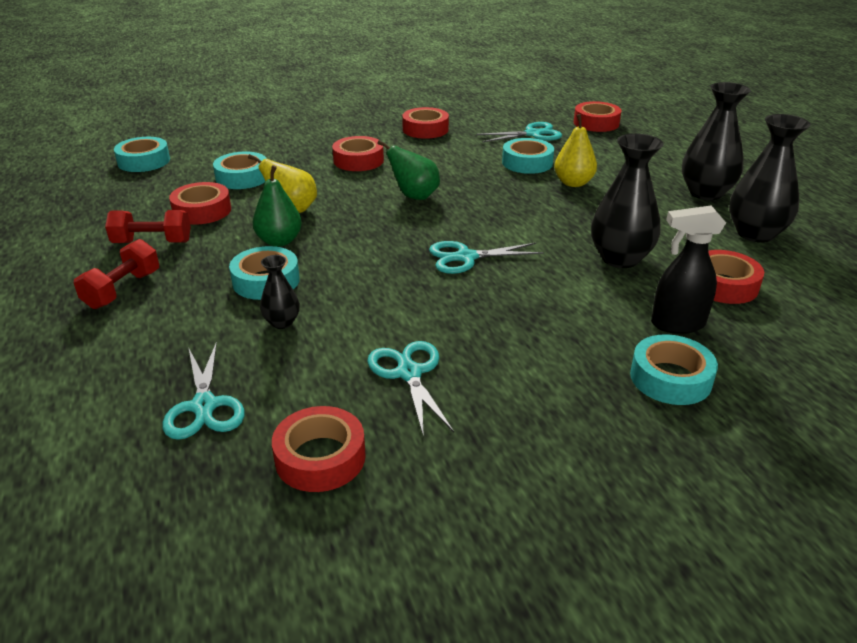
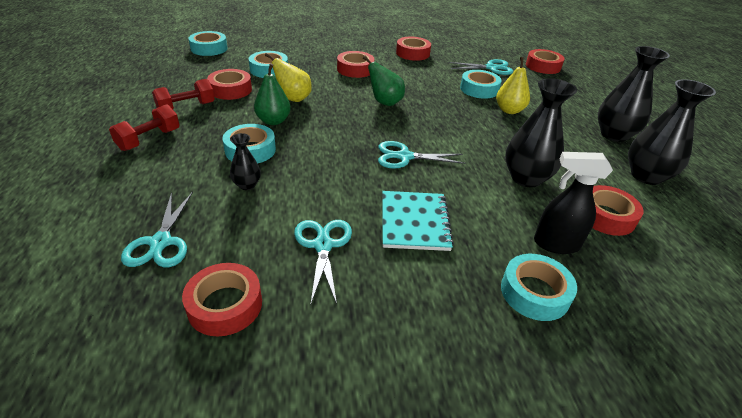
camera: 10 degrees right, 5 degrees up
red dumbbell [105,210,191,243] -> red dumbbell turned 45 degrees counterclockwise [152,79,215,109]
none -> turquoise notebook [382,191,454,251]

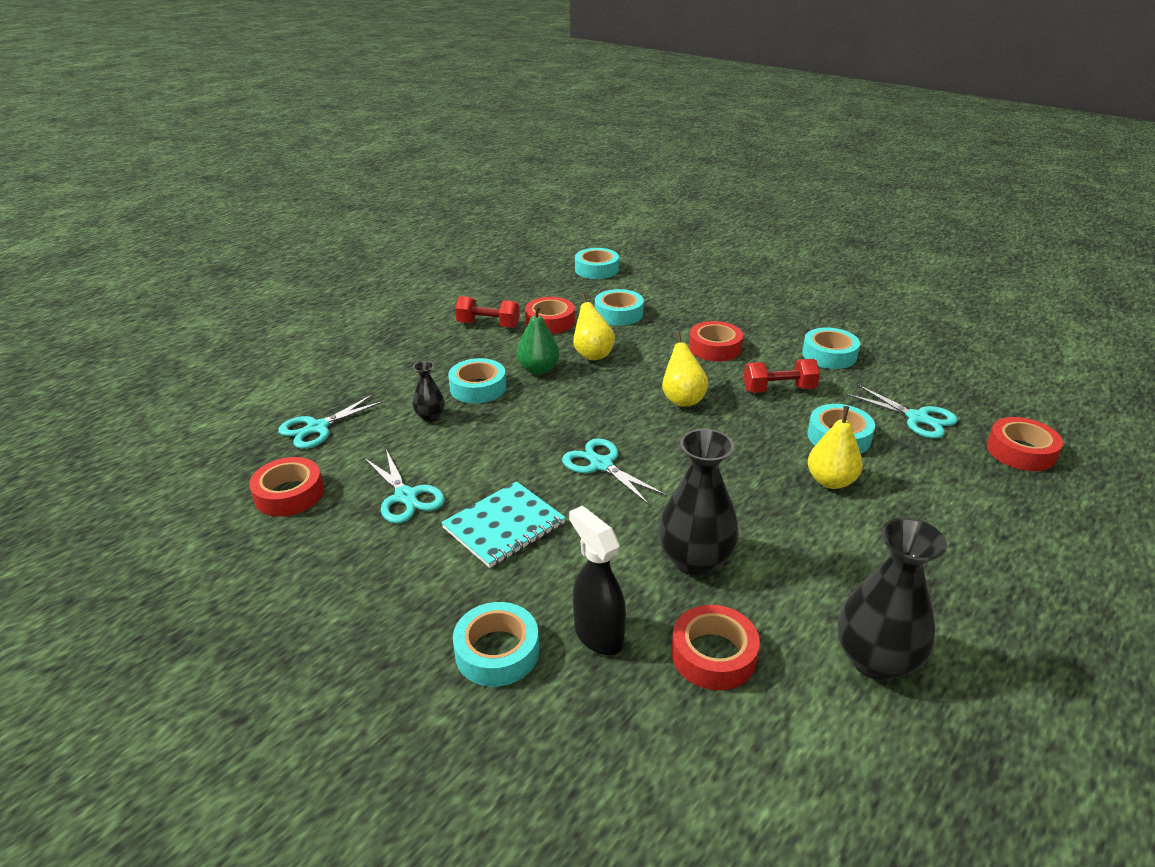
camera: 50 degrees right, 5 degrees down
red dumbbell [109,104,180,151] -> red dumbbell moved to [744,359,820,393]
turquoise scissors [294,220,352,306] -> turquoise scissors turned 105 degrees clockwise [364,450,445,523]
green pear [363,56,405,106] -> yellow pear [662,332,709,406]
red tape [396,37,431,61] -> turquoise tape [802,327,860,369]
black vase [598,46,670,142] -> none

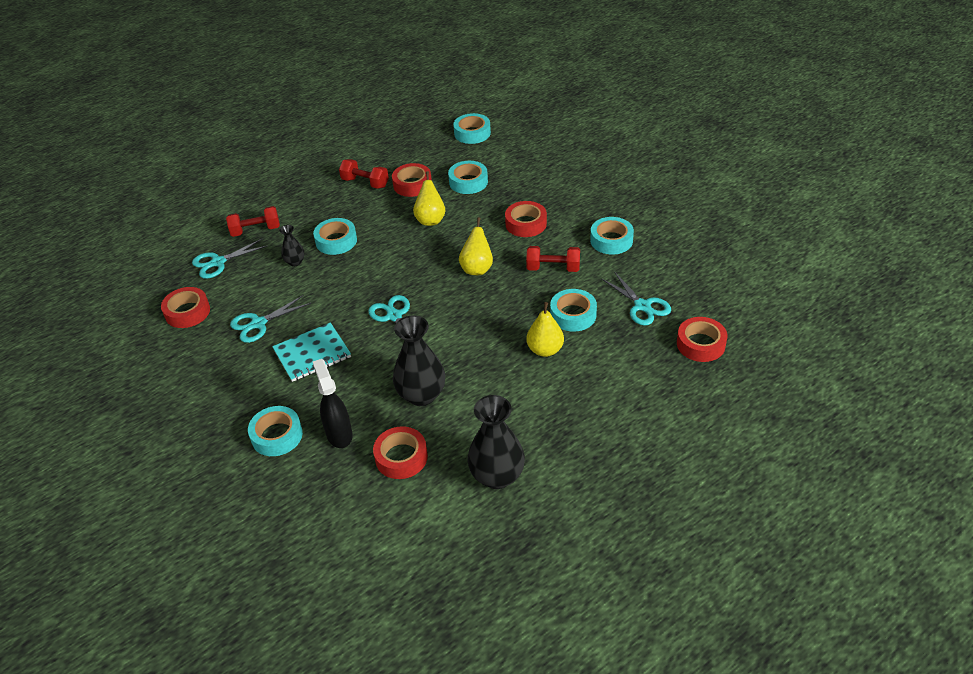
camera: 15 degrees right, 10 degrees up
turquoise scissors [364,450,445,523] -> turquoise scissors turned 75 degrees clockwise [230,295,311,343]
green pear [517,305,559,375] -> none
none -> red dumbbell [226,206,280,237]

